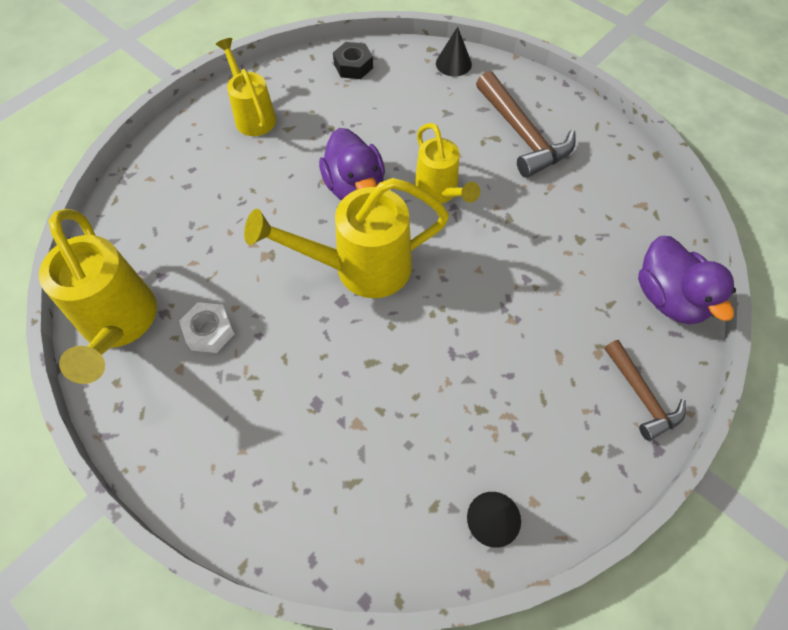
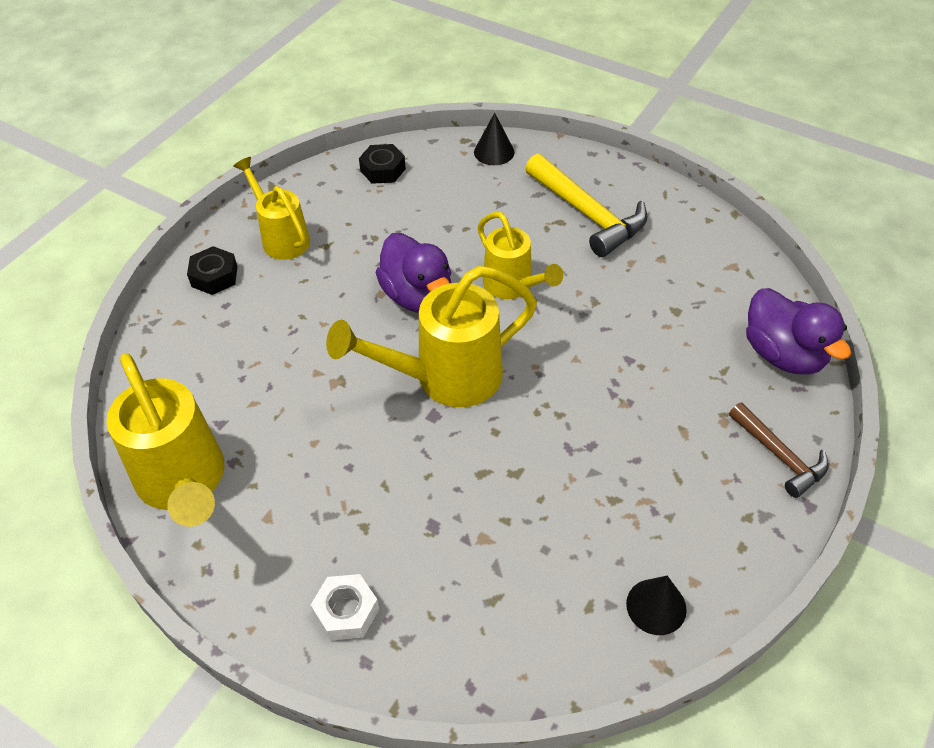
camera: 10 degrees left, 10 degrees down
white nut [179,302,235,353] -> white nut moved to [311,574,379,640]
brown hammer [476,71,576,178] -> yellow hammer [525,154,648,257]
none -> black nut [187,246,237,295]

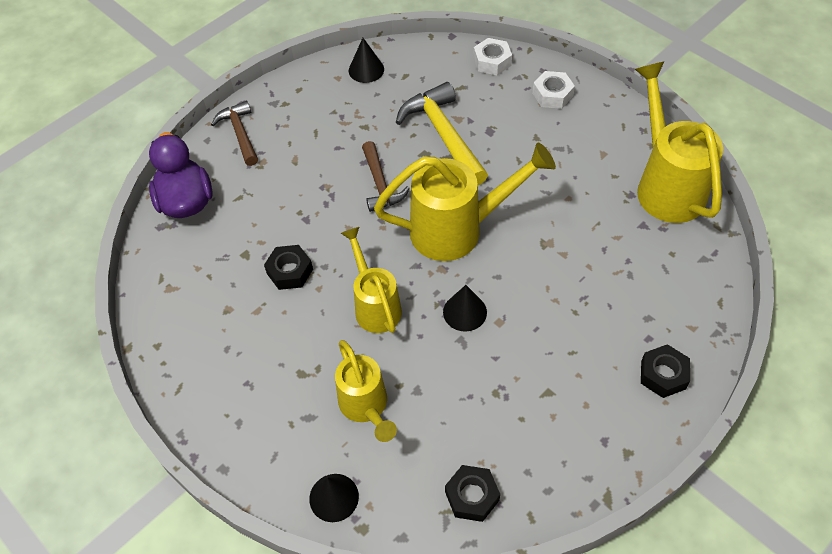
camera: 165 degrees left, 5 degrees up
yellow watering can [233,157,310,260] -> yellow watering can moved to [335,340,397,442]
purple duck [376,233,451,313] -> black cone [443,285,487,331]
yellow hammer [525,154,648,257] -> yellow hammer moved to [396,82,488,185]
none -> black nut [264,245,313,290]
none -> brown hammer [362,141,410,212]
none -> white nut [473,38,512,75]

